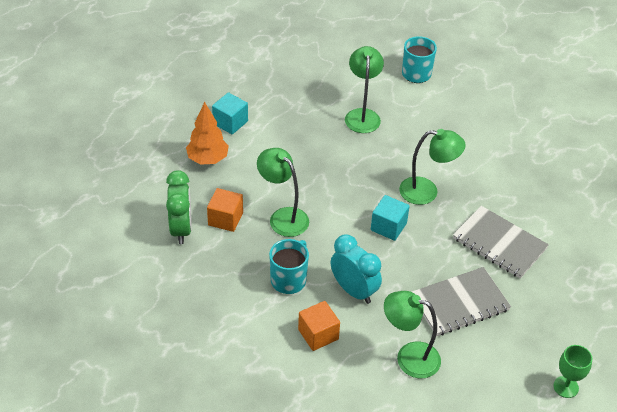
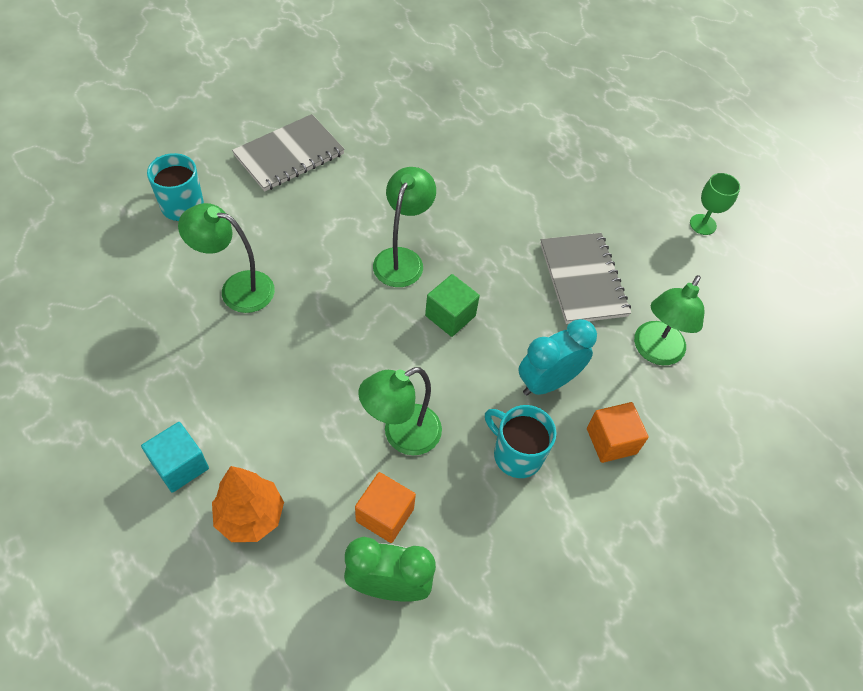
camera: 80 degrees left, 10 degrees up
turquoise cube [371,195,410,241] -> green cube [425,274,480,337]
grey notebook [453,206,549,279] -> grey notebook moved to [232,114,345,191]

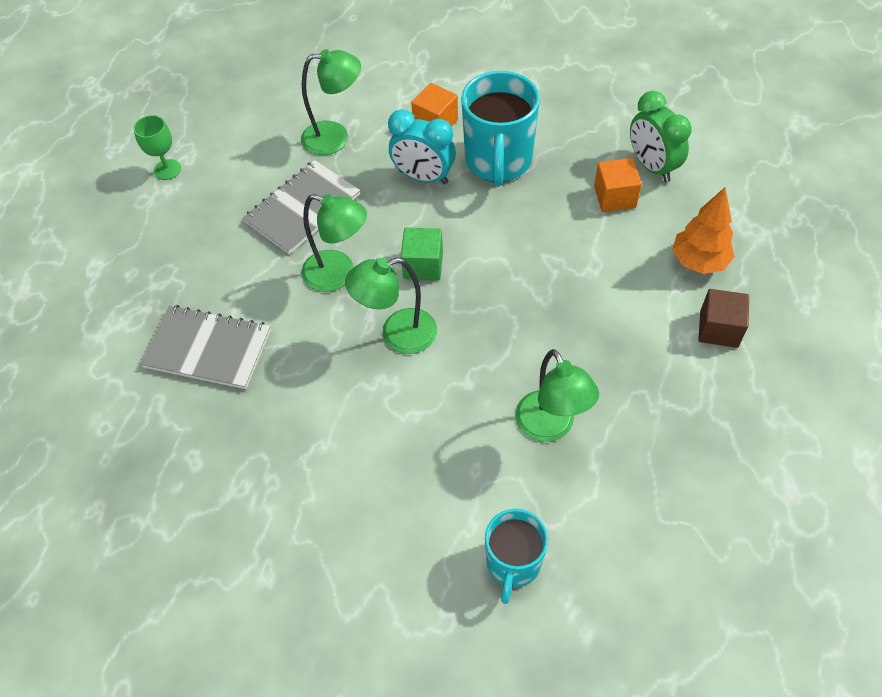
camera: 120 degrees left, 0 degrees up
turquoise cube [141,422,209,493] -> brown cube [698,289,749,348]
grey notebook [232,114,345,191] -> grey notebook moved to [140,305,271,389]
green lamp [358,367,442,455] -> green lamp moved to [301,194,367,292]
turquoise mug [485,405,556,478] -> turquoise mug [461,71,540,187], size x1.61

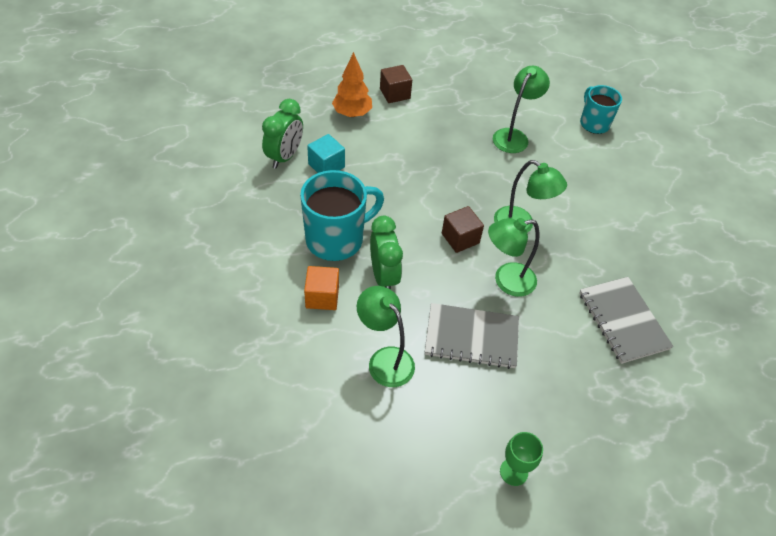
camera: 130 degrees left, 5 degrees down
green lamp [301,194,367,292] -> green lamp turned 90 degrees counterclockwise [488,218,539,297]
turquoise clock [388,109,456,184] -> green clock [370,216,403,290]
green cube [401,227,443,280] -> brown cube [442,206,484,253]
turquoise mug [485,509,548,604] -> turquoise mug turned 90 degrees counterclockwise [580,85,622,134]
orange cube [594,158,642,212] -> turquoise cube [307,134,345,173]

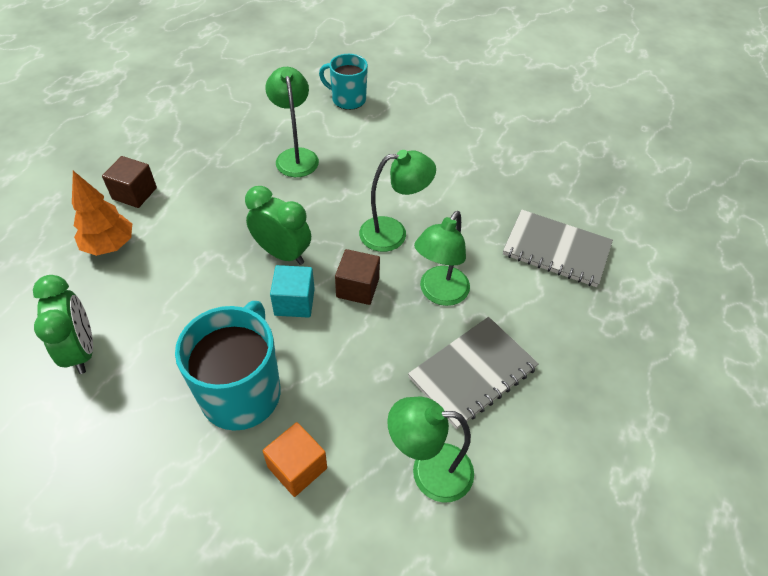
camera: 45 degrees left, 0 degrees up
turquoise cube [307,134,345,173] -> turquoise cube moved to [270,265,315,318]
green clock [370,216,403,290] -> green clock moved to [245,186,311,265]
green goblet [500,432,543,486] -> none

